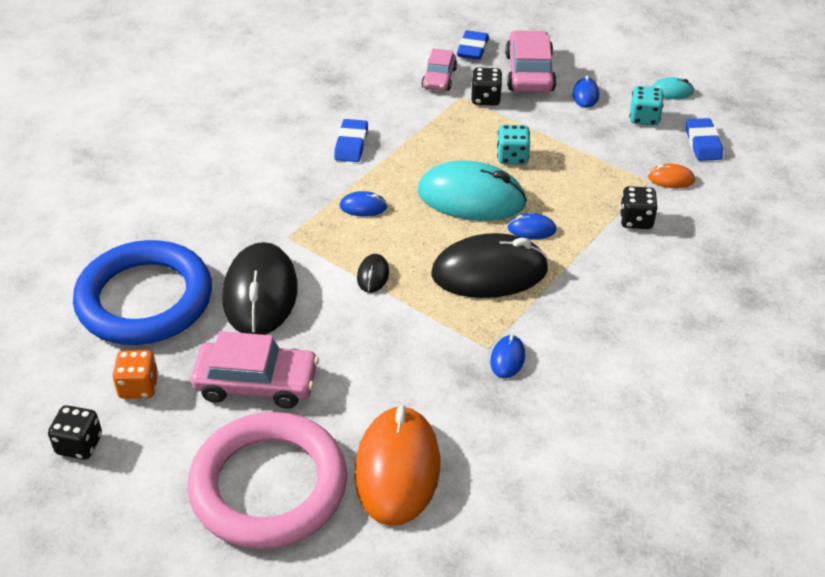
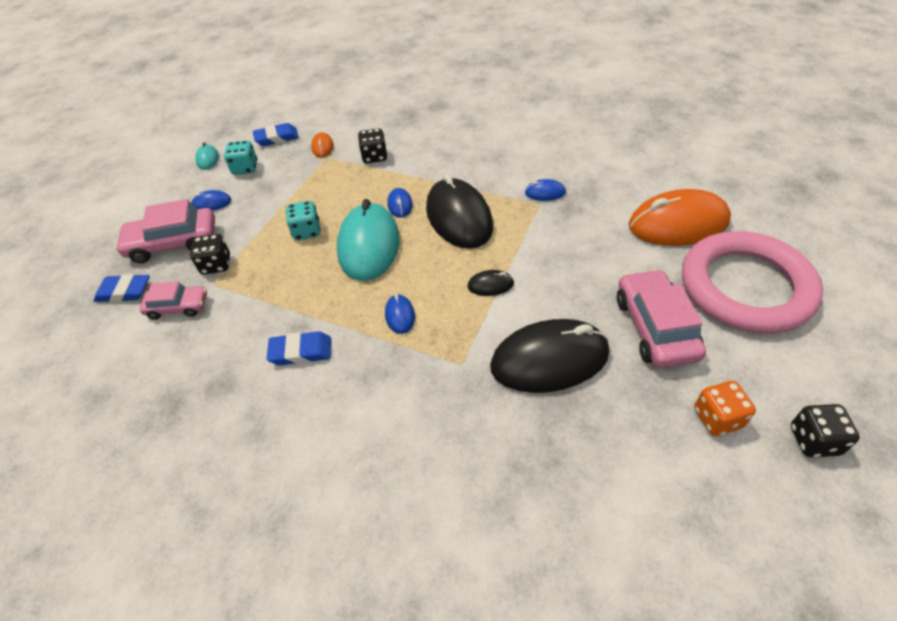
camera: 100 degrees left, 5 degrees up
blue ring [73,240,212,345] -> none

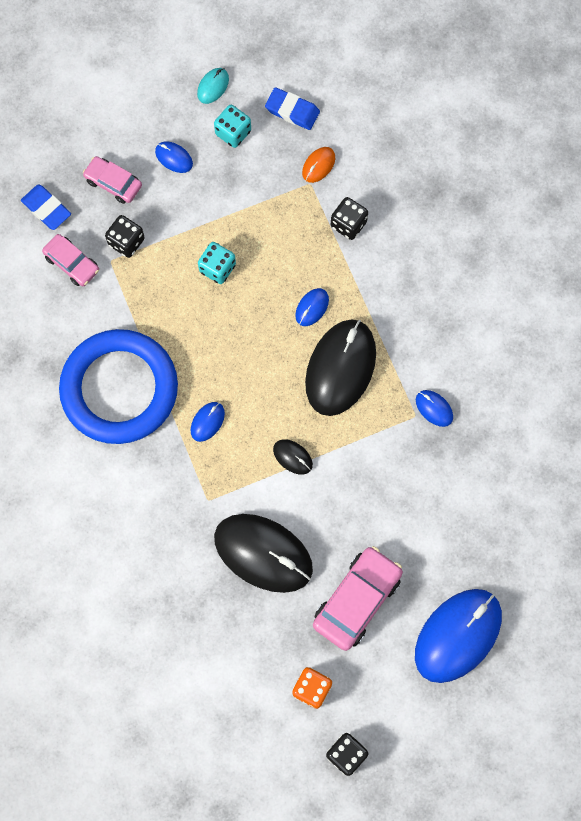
camera: 40 degrees right, 25 degrees up
pink car [115,199,215,263] -> pink car [83,156,142,204], size x0.61
blue eraser [267,331,331,365] -> blue ring [59,329,178,444]
turquoise mouse [337,199,400,281] -> none
orange mouse [629,189,731,246] -> none
pink ring [682,231,823,333] -> blue mouse [415,589,502,683]

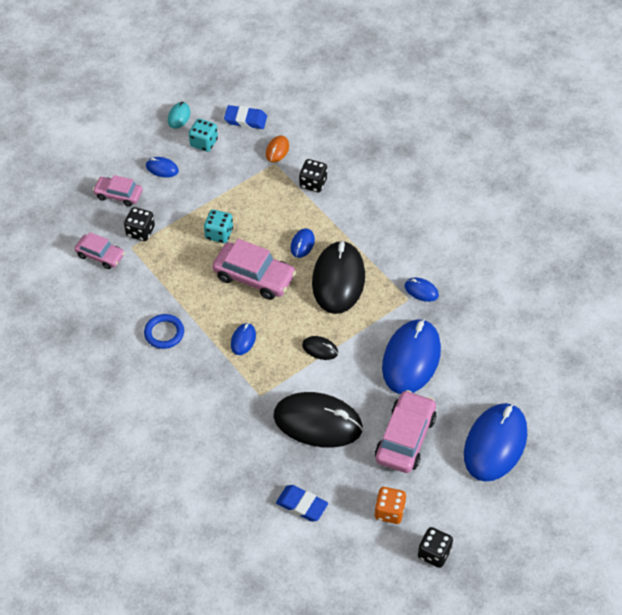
camera: 15 degrees left, 20 degrees down
blue eraser [21,184,71,230] -> blue eraser moved to [276,485,328,522]
blue ring [59,329,178,444] -> blue ring [144,314,184,349], size x0.41
none -> pink car [212,239,296,300]
none -> blue mouse [382,319,441,394]

